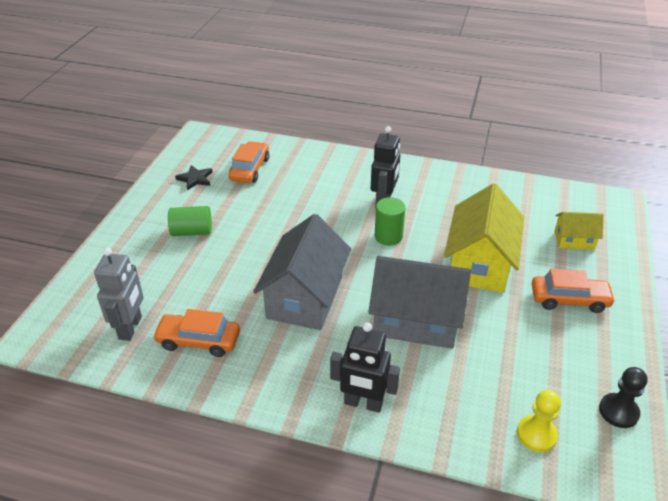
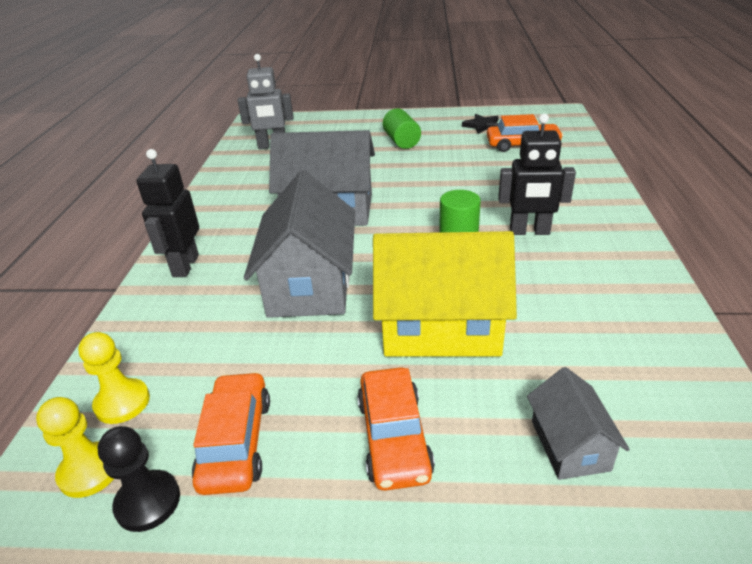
camera: 80 degrees right, 5 degrees down
orange car [153,309,240,357] -> orange car moved to [192,372,270,495]
yellow house [555,212,604,250] -> grey house [527,367,630,480]
none -> yellow pawn [36,397,114,498]

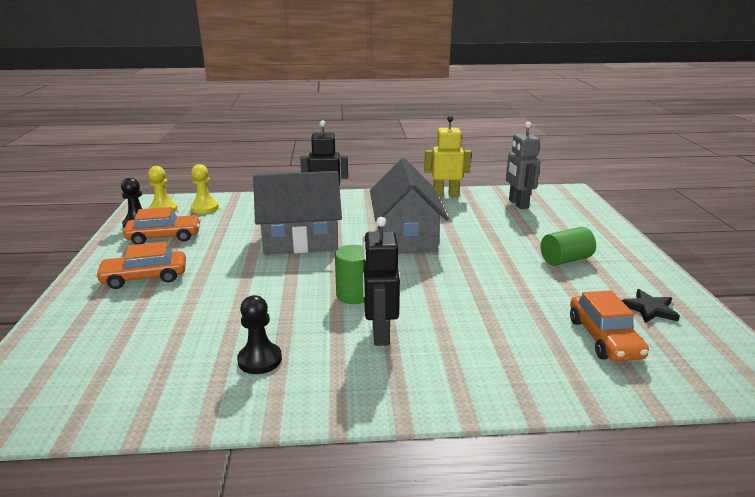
camera: 80 degrees right, 10 degrees down
yellow house [373,231,517,357] -> none
grey house [527,367,630,480] -> none
none -> black pawn [237,295,282,374]
none -> yellow robot [424,116,471,197]

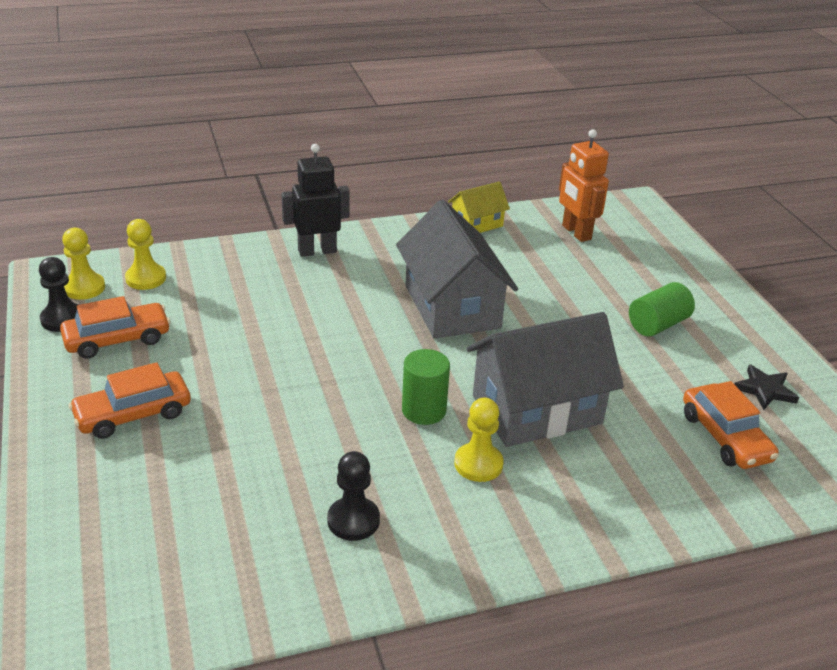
camera: 15 degrees left, 10 degrees up
grey house [253,171,342,255] -> grey house moved to [467,312,624,447]
black robot [363,217,400,346] -> yellow pawn [454,398,504,482]
yellow robot [424,116,471,197] -> yellow house [448,182,510,233]
grey robot [506,122,540,209] -> orange robot [559,129,609,242]

